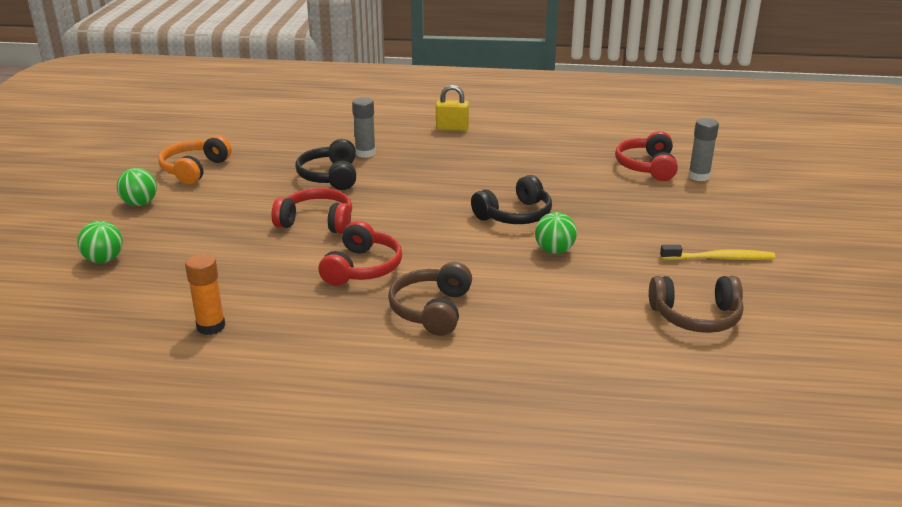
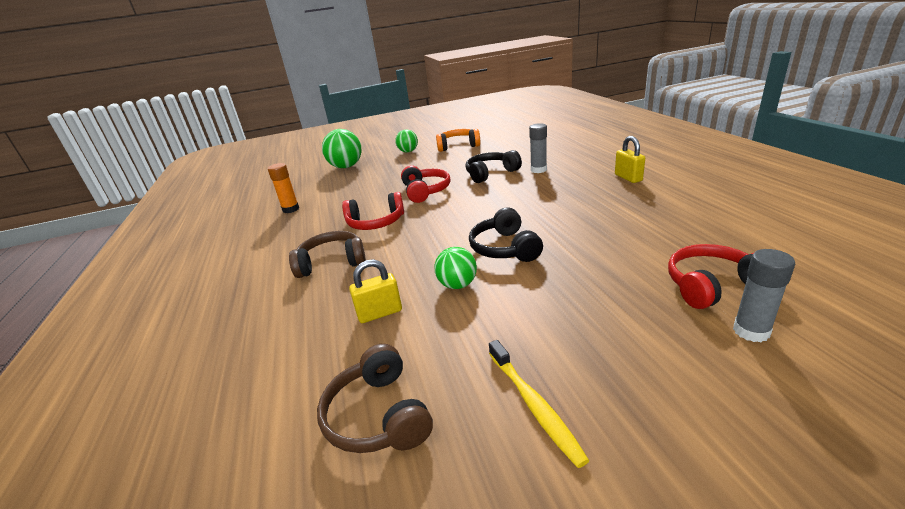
camera: 70 degrees right, 0 degrees up
green ball [77,221,123,263] -> green ball [322,129,362,168], size x1.64
black headphones [471,175,552,224] -> black headphones turned 45 degrees clockwise [469,207,543,262]
none -> yellow padlock [349,259,402,323]

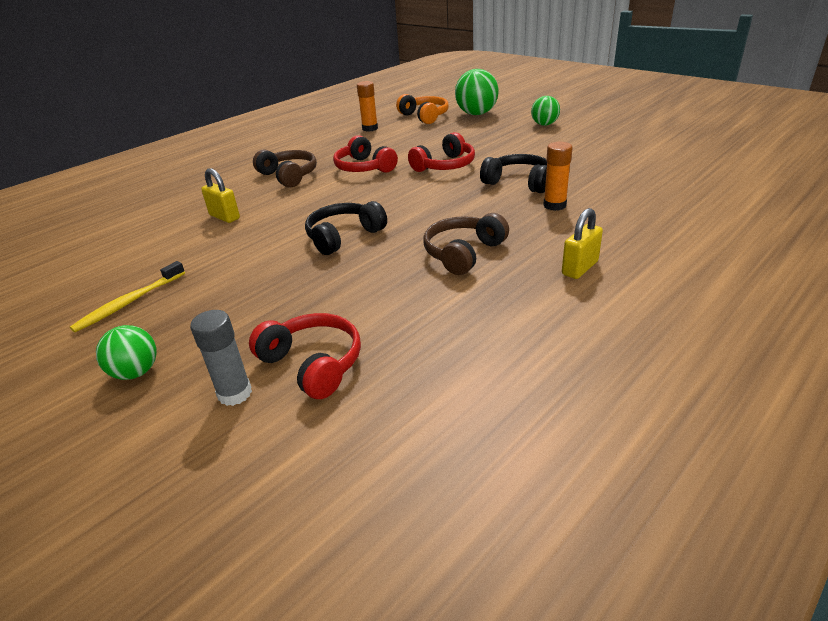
camera: 60 degrees right, 5 degrees up
brown headphones [317,344,433,453] -> brown headphones moved to [423,213,509,275]
green ball [434,247,477,289] -> green ball moved to [96,325,157,380]
orange headphones [436,129,480,152] -> orange headphones moved to [396,94,449,124]
grey glue stick [529,123,547,173] -> orange glue stick [543,142,572,211]

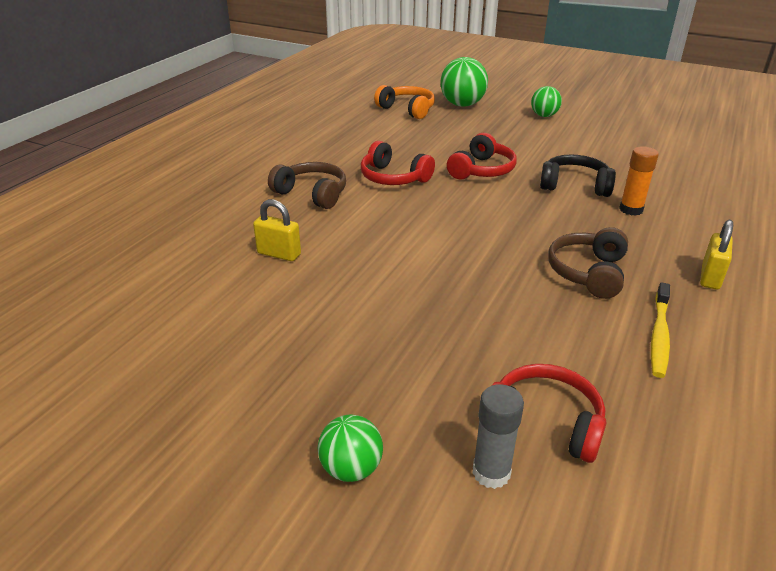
camera: 20 degrees left, 0 degrees up
yellow toothbrush [70,261,185,332] -> yellow toothbrush moved to [651,282,670,378]
black headphones [305,201,387,255] -> none
orange glue stick [357,81,378,132] -> none

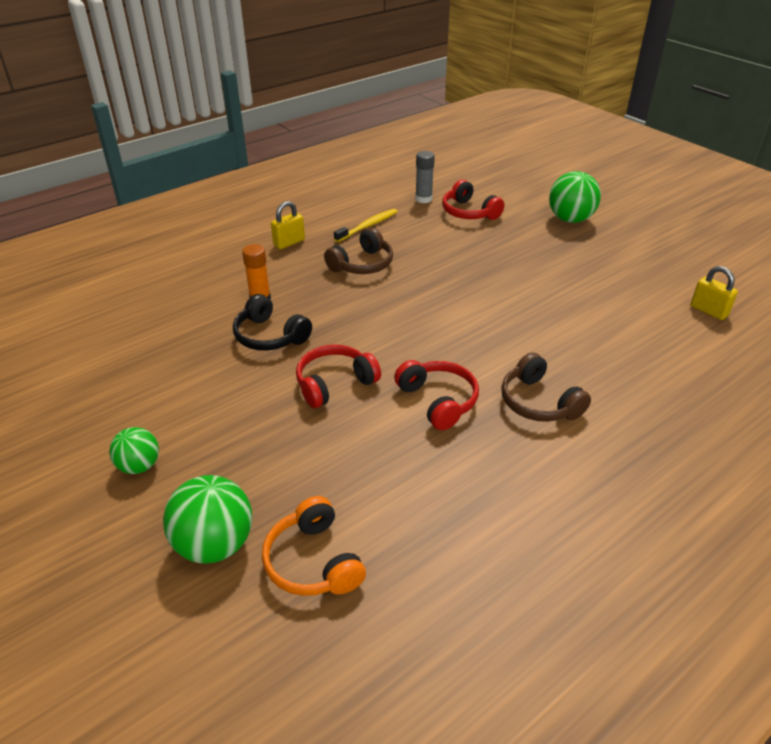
camera: 155 degrees left, 5 degrees up
yellow padlock [253,199,301,261] -> yellow padlock moved to [691,266,738,320]
green ball [318,414,383,482] -> green ball [549,171,601,223], size x1.64
grey glue stick [472,384,524,489] -> grey glue stick moved to [415,151,435,203]

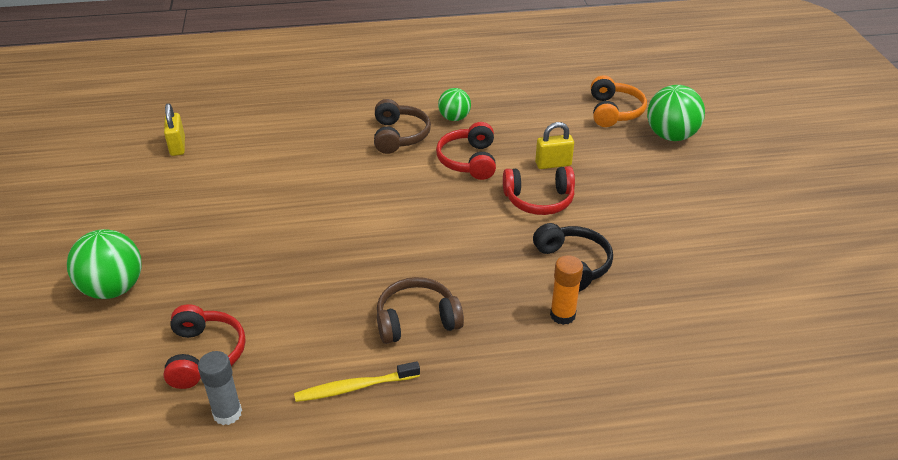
camera: 150 degrees left, 0 degrees up
green ball [109,427,159,474] -> green ball moved to [438,88,471,121]
yellow padlock [271,201,305,249] -> yellow padlock moved to [535,122,574,169]

